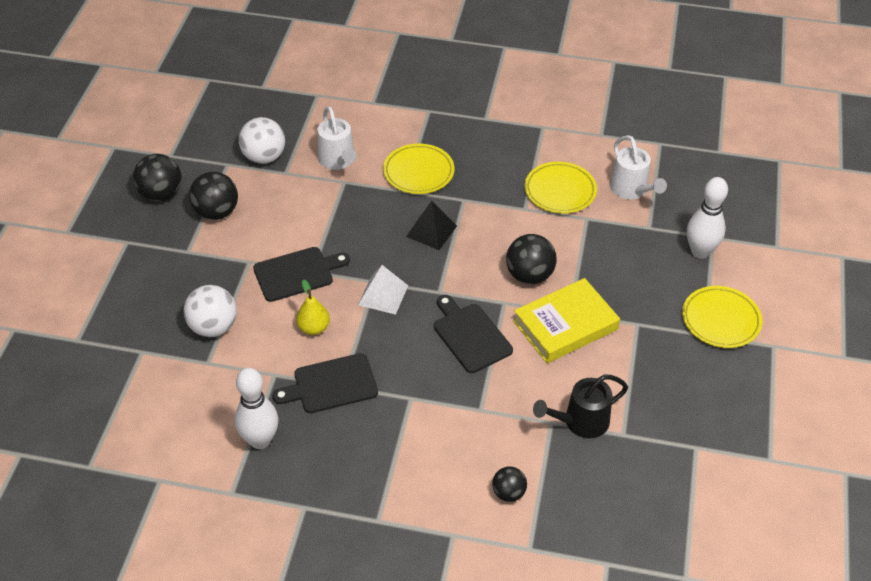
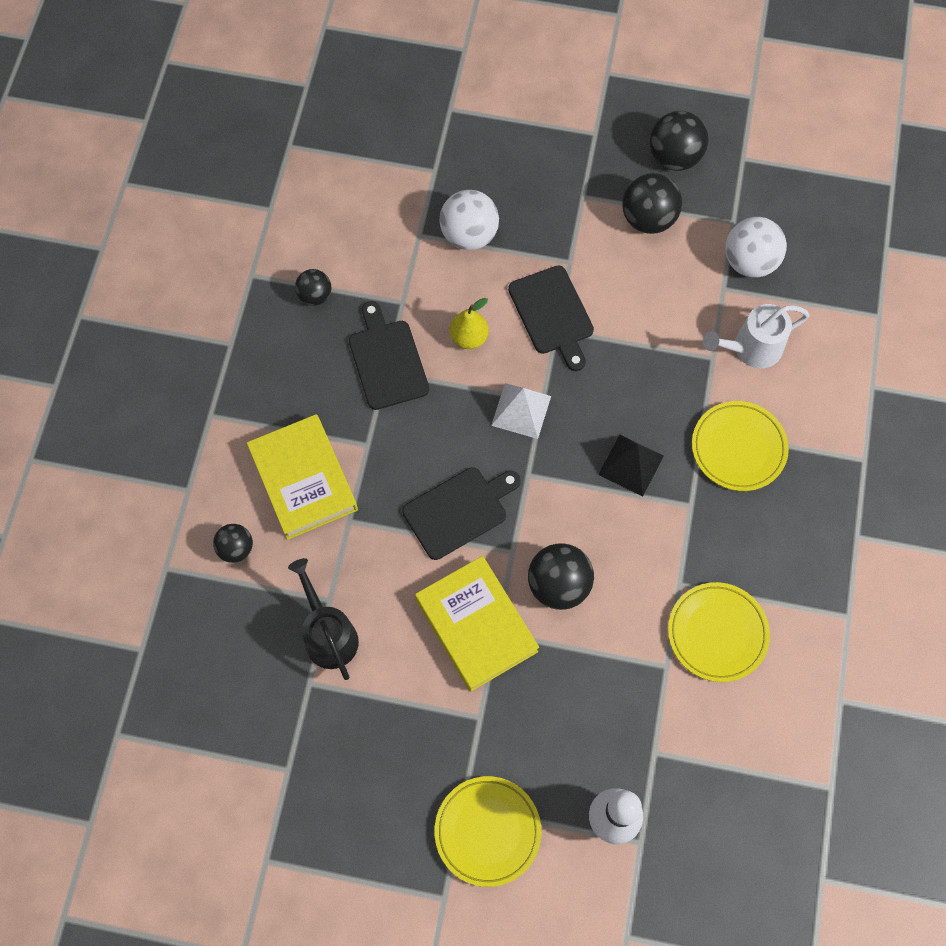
camera: 90 degrees right, 20 degrees up
white bowling pin [235,368,278,449] -> black ball [295,269,331,306]
white watering can [610,135,667,200] -> none
none -> yellow book [247,414,358,540]

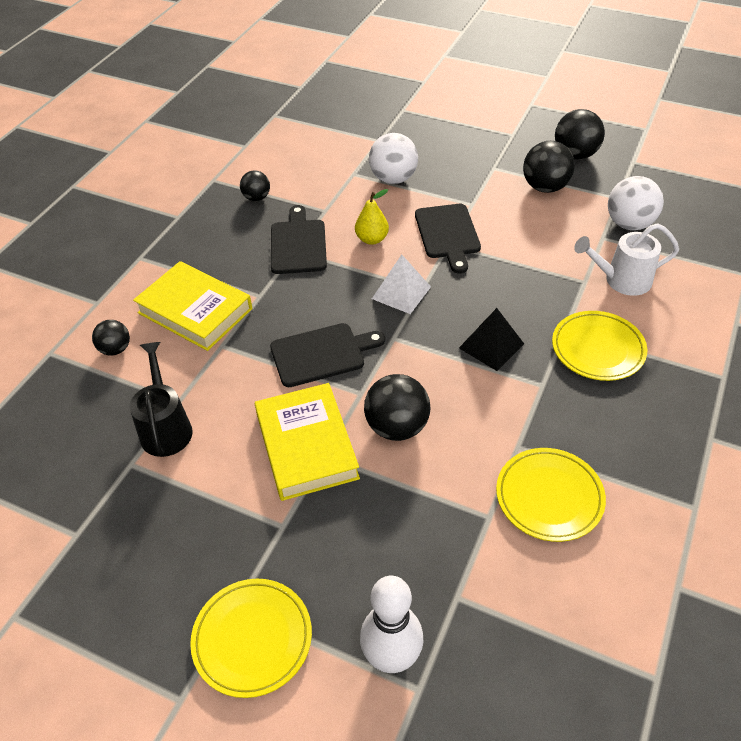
camera: 15 degrees right, 20 degrees down
yellow book [247,414,358,540] -> yellow book turned 45 degrees counterclockwise [133,261,252,351]

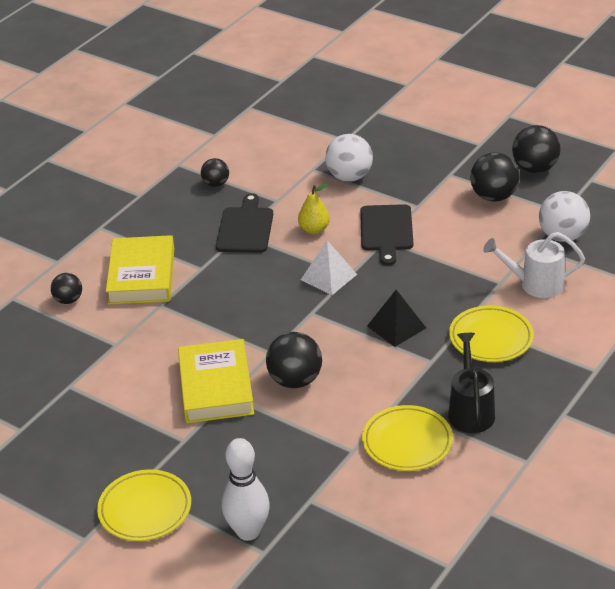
camera: 10 degrees right, 10 degrees down
black watering can [130,342,193,457] -> black watering can moved to [448,333,495,433]
yellow book [133,261,252,351] -> yellow book turned 45 degrees clockwise [106,235,174,305]
black cutting board [270,323,385,387] -> none

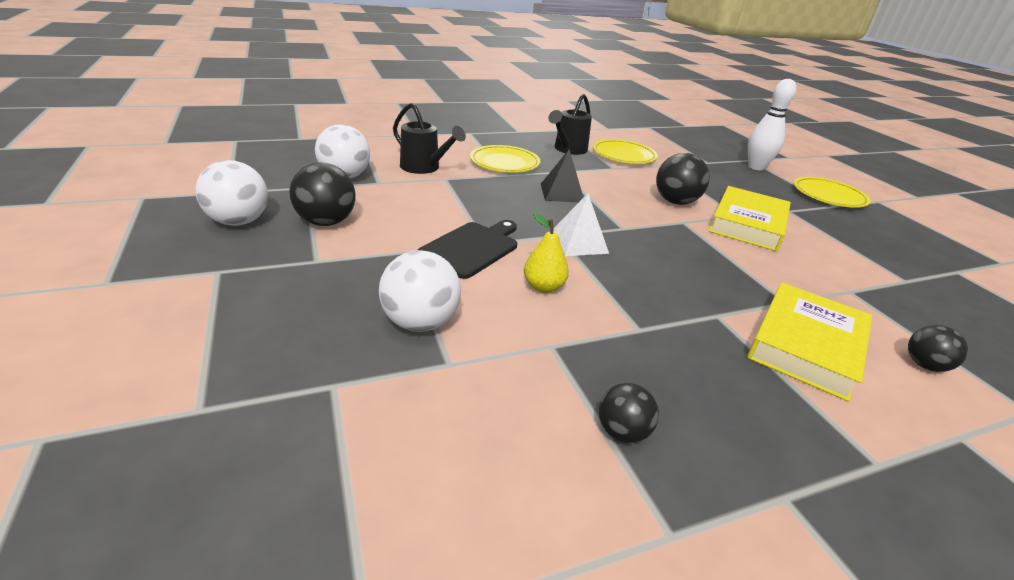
camera: 150 degrees left, 5 degrees down
black cutting board [216,193,273,253] -> none
white watering can [483,232,585,298] -> black watering can [393,103,466,174]
black ball [512,125,561,173] -> white ball [195,160,268,226]

